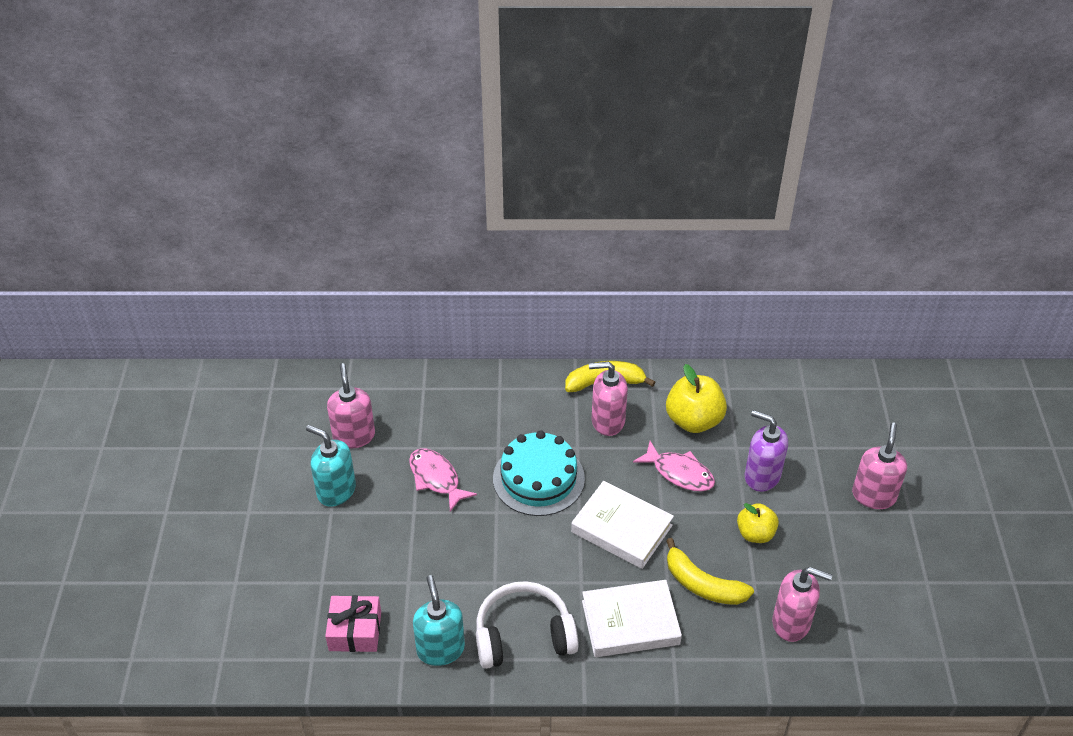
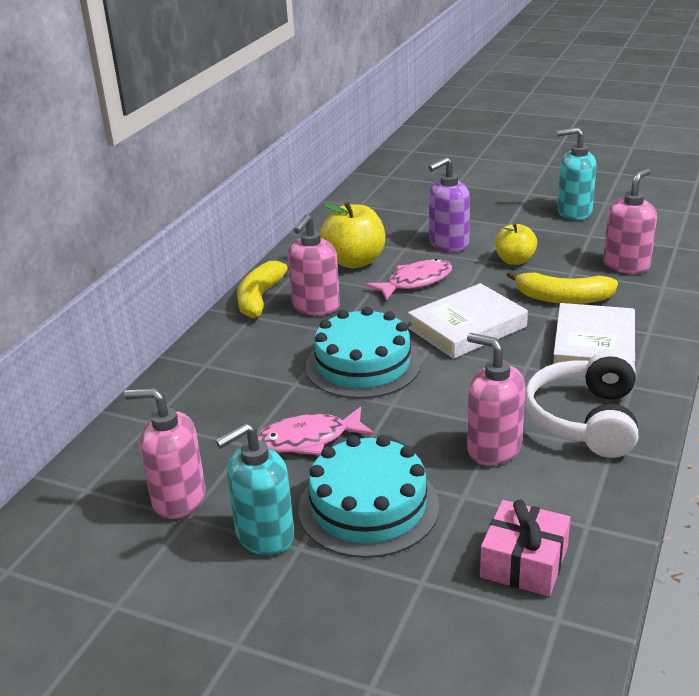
camera: 65 degrees left, 15 degrees down
turquoise soap dispenser [413,575,465,666] -> turquoise soap dispenser moved to [557,127,597,220]
yellow banana [666,538,754,605] -> yellow banana turned 45 degrees clockwise [507,270,618,304]
pink soap dispenser [852,423,907,509] -> pink soap dispenser moved to [467,333,525,466]
none -> turquoise cake [298,435,440,558]

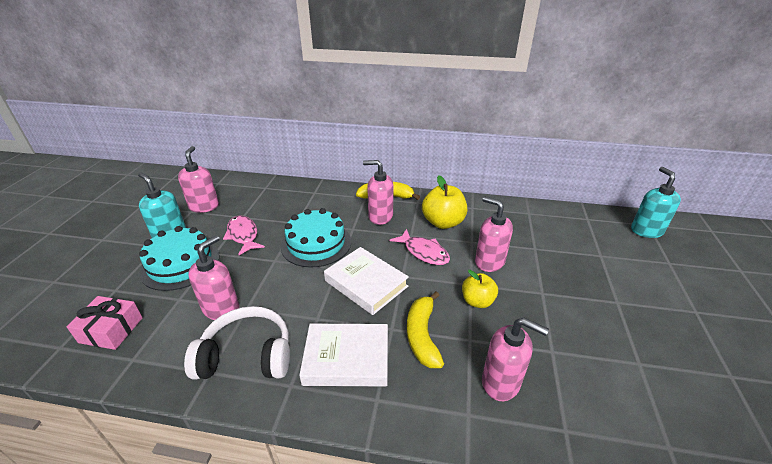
camera: 75 degrees right, 5 degrees up
purple soap dispenser [428,157,470,252] -> pink soap dispenser [475,197,513,272]
turquoise soap dispenser [557,127,597,220] -> turquoise soap dispenser moved to [631,167,681,238]

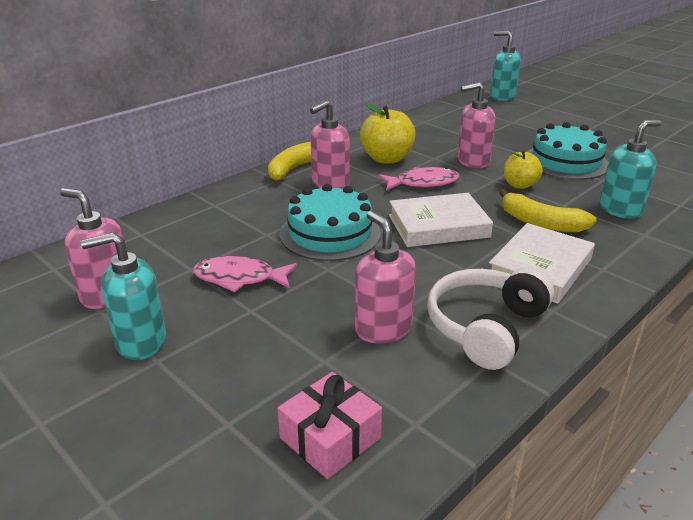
camera: 55 degrees left, 5 degrees down
turquoise cake [139,226,220,291] -> turquoise cake moved to [527,122,609,180]
pink soap dispenser [482,318,549,401] -> turquoise soap dispenser [599,120,661,219]

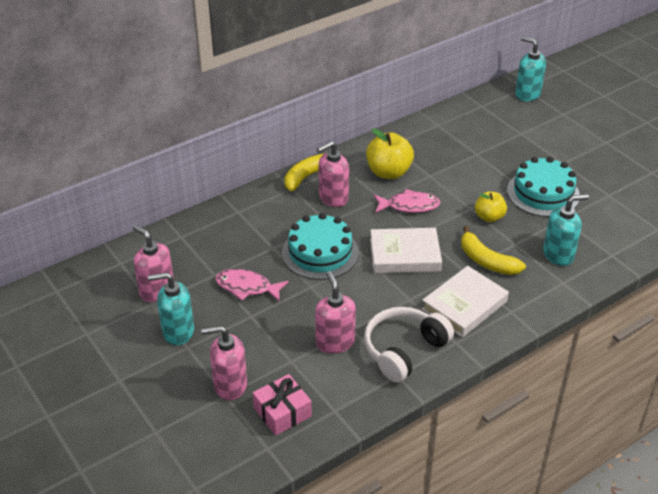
camera: 10 degrees right, 10 degrees up
pink soap dispenser [457,82,496,168] -> pink soap dispenser moved to [201,326,247,400]

